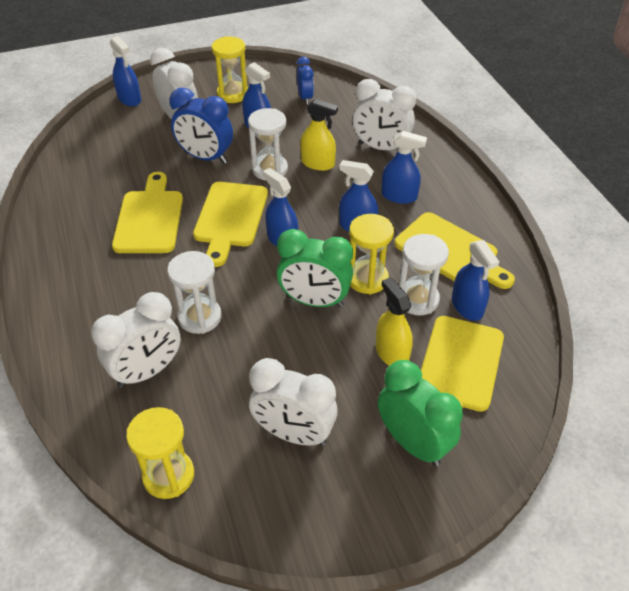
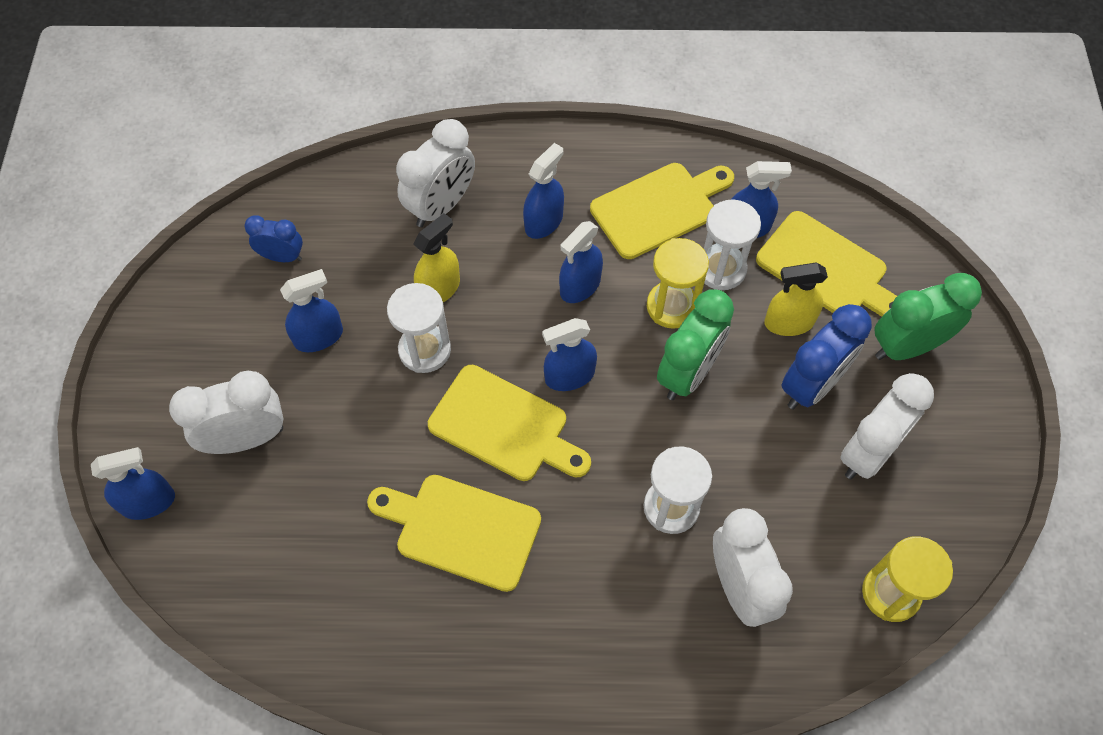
camera: 70 degrees left, 15 degrees up
blue clock [170,88,233,164] -> blue clock moved to [782,304,872,410]
yellow hourglass [212,36,248,103] -> none

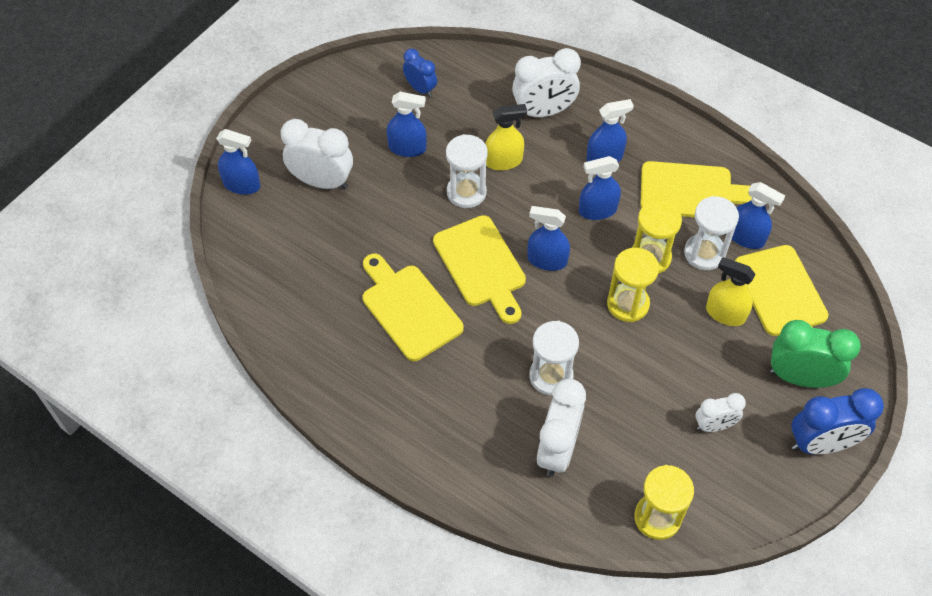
camera: 35 degrees right, 5 degrees down
green clock [657,289,734,400] -> yellow hourglass [607,248,659,322]
blue clock [782,304,872,410] -> blue clock moved to [791,388,884,454]
white clock [840,373,934,479] -> white clock [695,393,746,432], size x0.59

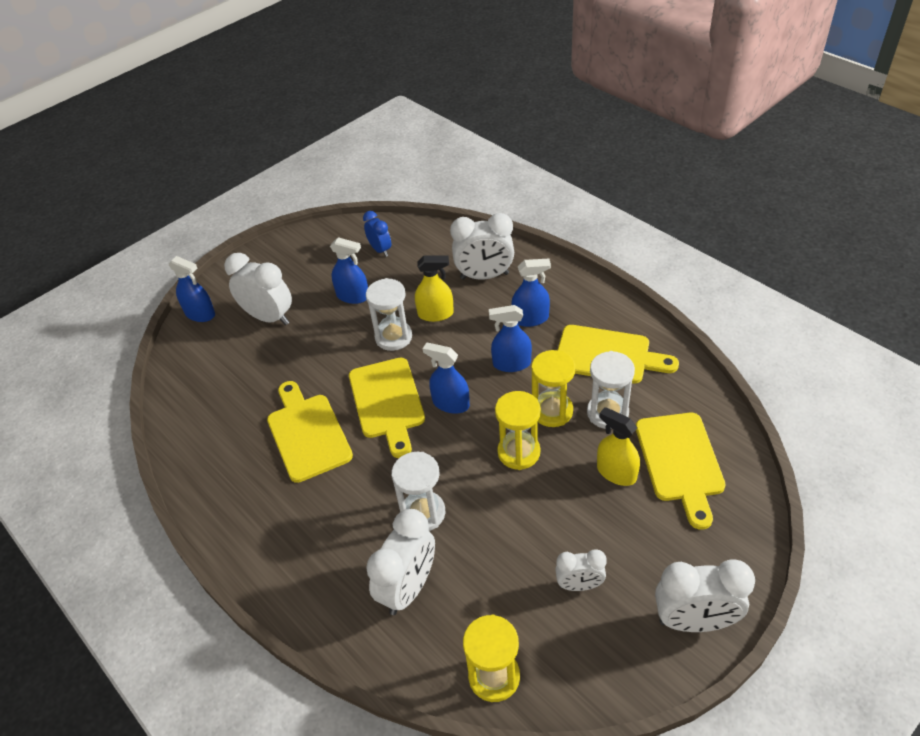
camera: 15 degrees right, 10 degrees down
blue spray bottle [732,182,785,249] -> none
green clock [770,320,861,388] -> none
blue clock [791,388,884,454] -> white clock [655,559,755,632]

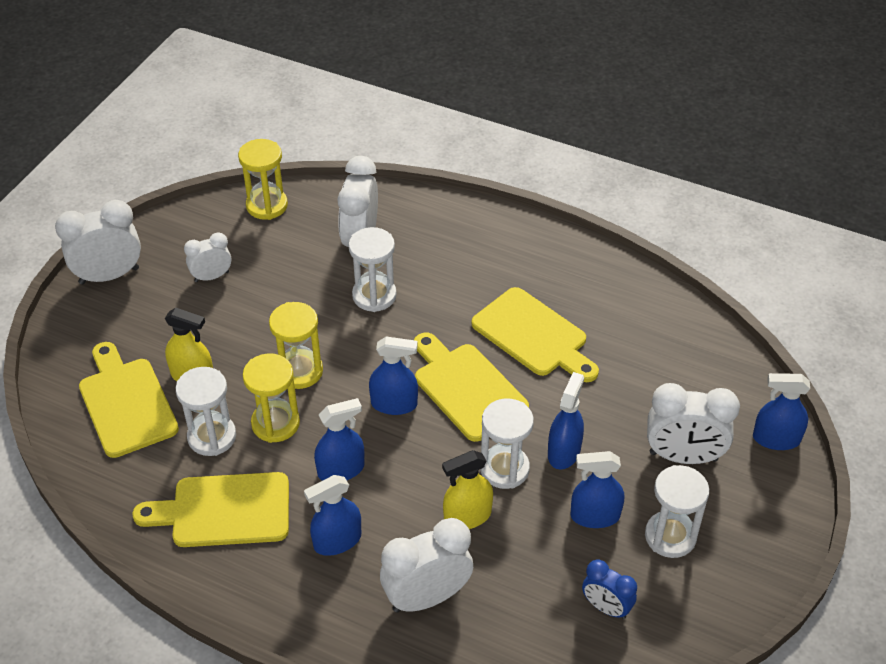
camera: 155 degrees right, 0 degrees up
none -> blue spray bottle [548,372,584,470]
none -> white hourglass [645,465,709,558]

